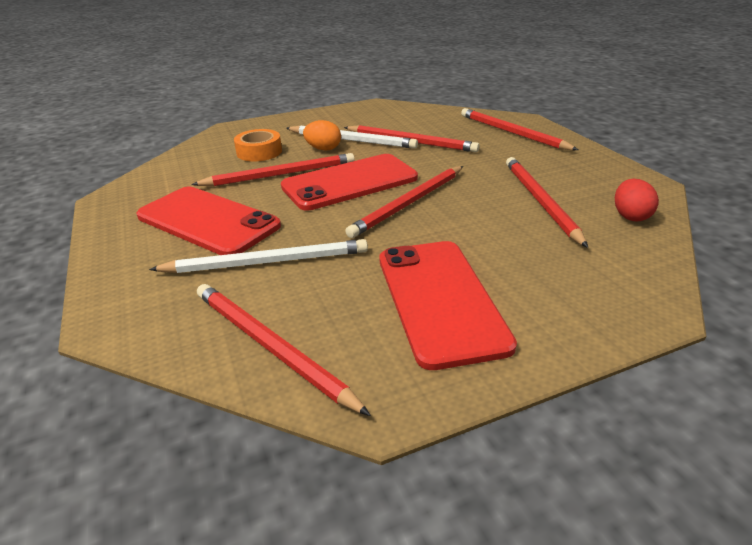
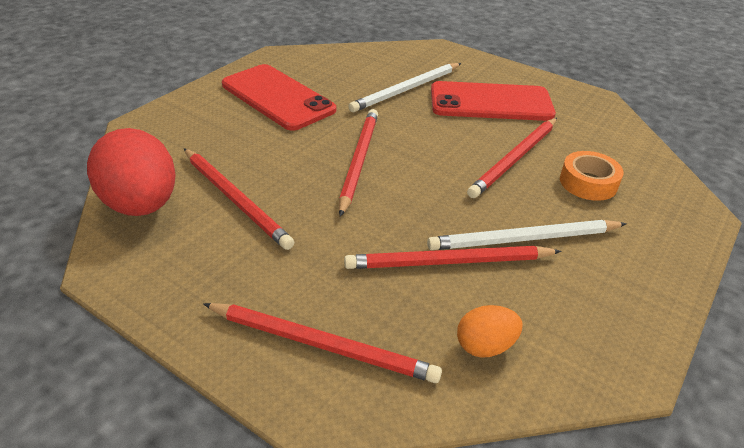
camera: 145 degrees right, 5 degrees up
red pencil [197,284,371,416] -> none
red phone [281,154,418,211] -> none
orange egg [303,120,341,150] -> orange egg moved to [457,305,523,358]
red egg [615,179,659,222] -> red egg [87,128,176,216], size x1.99

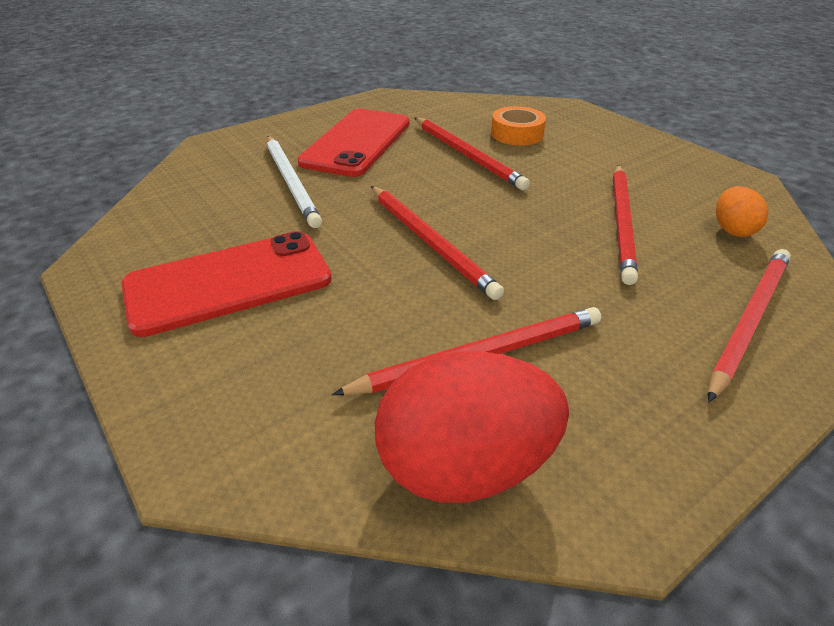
camera: 70 degrees left, 0 degrees up
red pencil [339,109,378,217] -> red pencil turned 150 degrees counterclockwise [371,186,504,300]
white pencil [427,220,627,250] -> none

